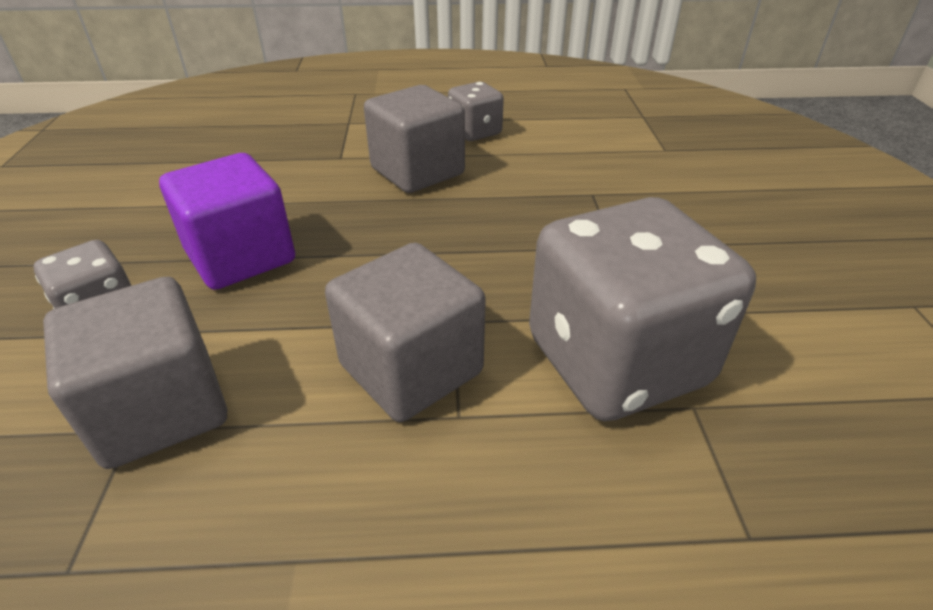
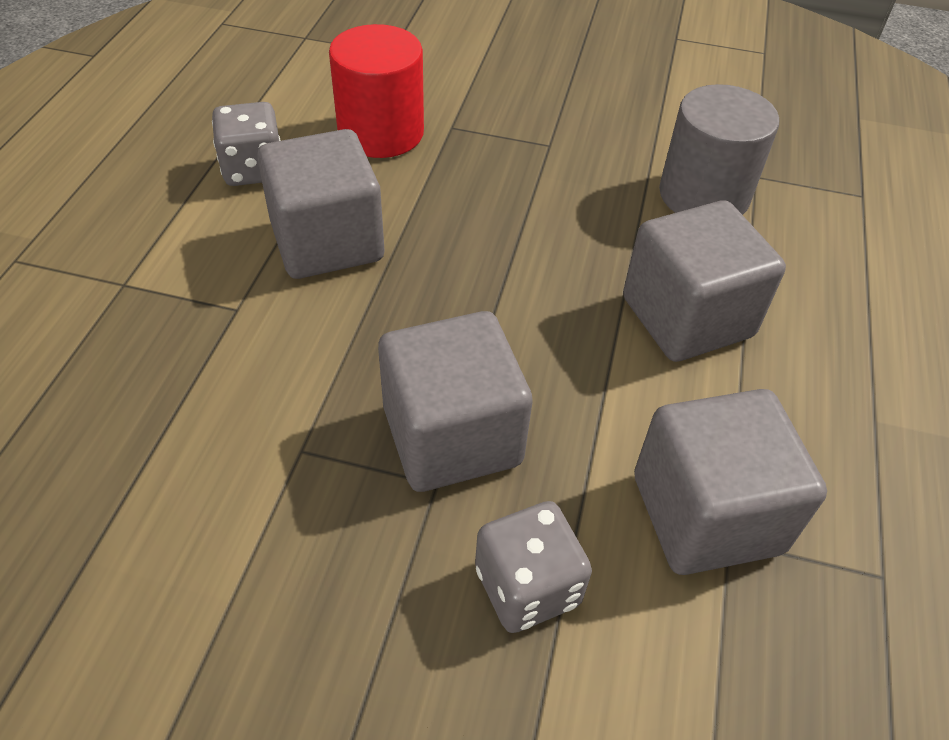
camera: 75 degrees left, 10 degrees up
purple cube [159,153,295,290] -> grey cube [378,311,533,492]
grey dice [529,197,756,421] -> grey cylinder [659,84,779,215]
none -> red cylinder [329,24,424,158]

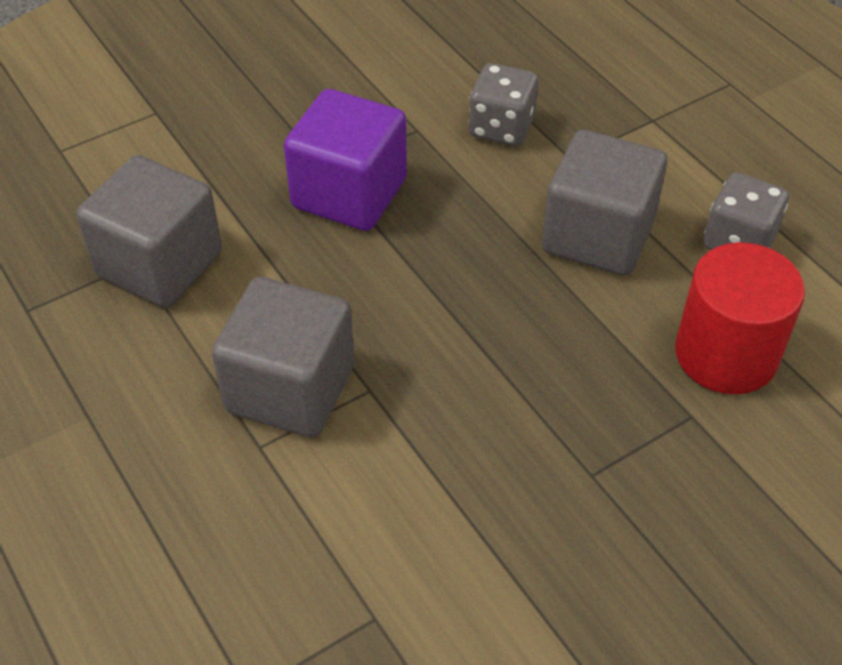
camera: 135 degrees right, 0 degrees up
grey cube [378,311,533,492] -> purple cube [284,89,407,231]
grey dice [475,501,592,633] -> grey dice moved to [469,63,538,146]
grey cylinder [659,84,779,215] -> none

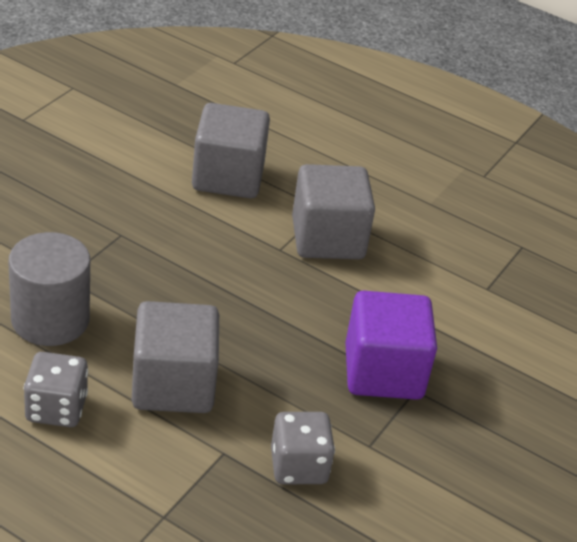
camera: 150 degrees right, 10 degrees down
grey cube [76,155,222,308] -> grey cube moved to [192,103,270,198]
red cylinder [675,242,805,394] -> grey cylinder [8,232,90,346]

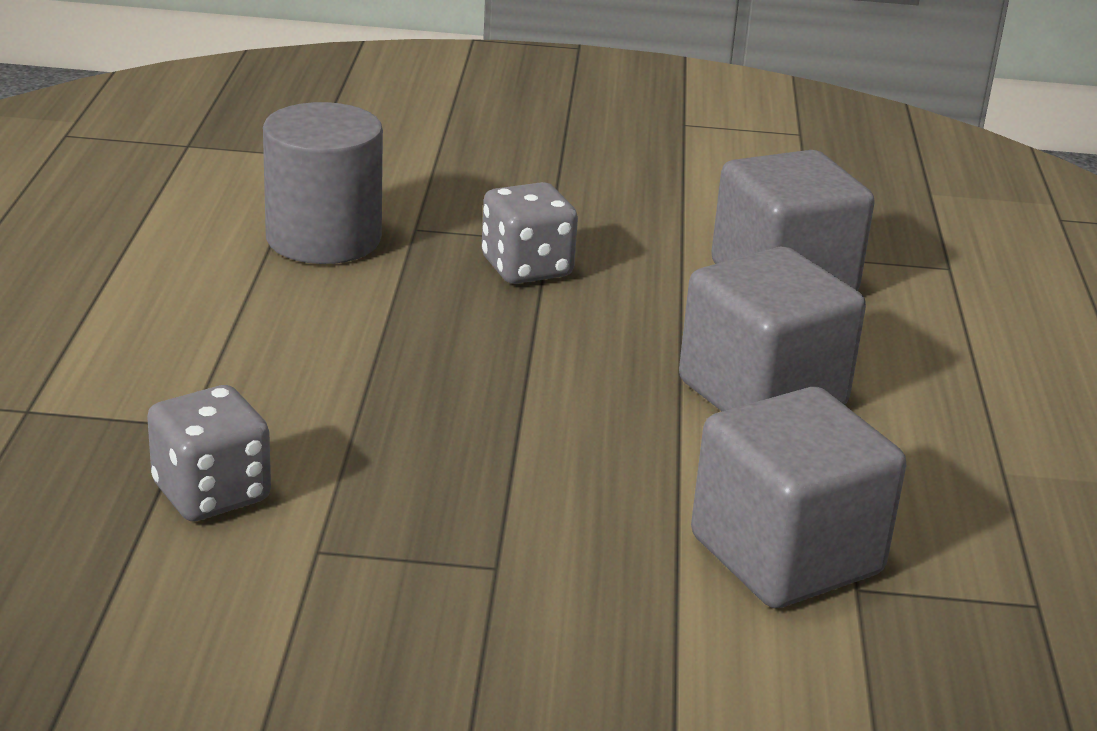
camera: 65 degrees right, 10 degrees down
grey dice [24,352,88,427] -> grey dice moved to [482,182,578,284]
grey cube [132,301,219,413] -> grey cube moved to [691,387,906,608]
purple cube [345,290,437,400] -> none

